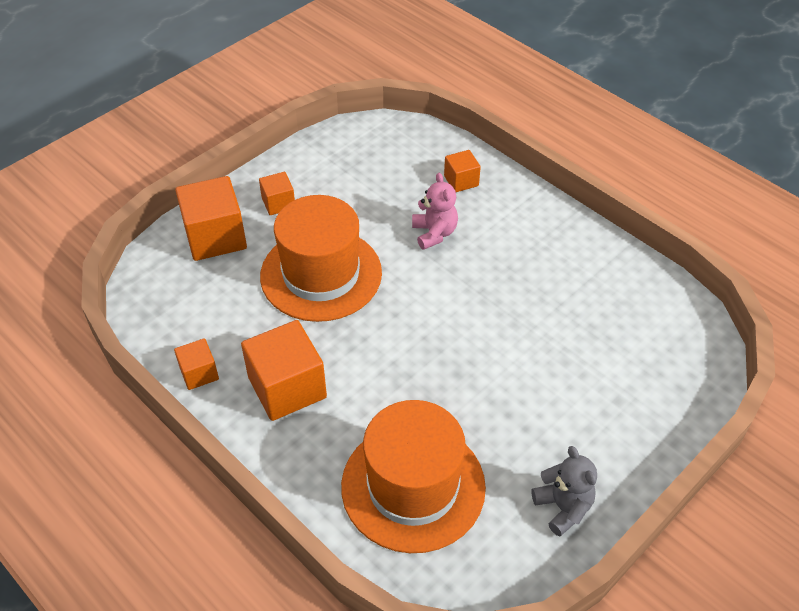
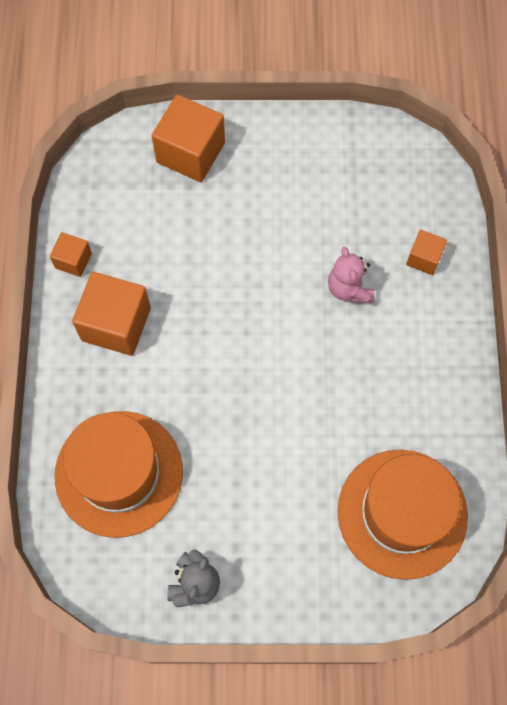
camera: 45 degrees right, 20 degrees up
orange cube [259,172,295,215] -> none
orange hat [260,195,382,322] -> orange hat moved to [338,450,468,580]
pink teddy bear [412,173,458,250] -> pink teddy bear turned 135 degrees clockwise [328,247,375,303]

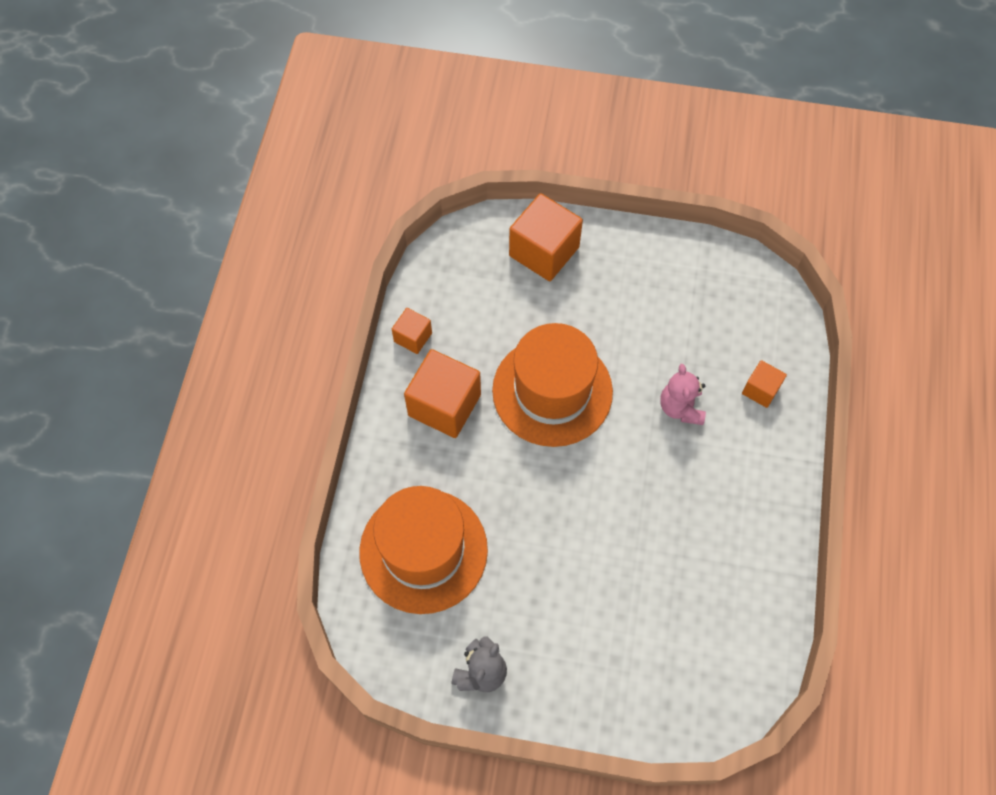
camera: 10 degrees right, 5 degrees down
orange hat [338,450,468,580] -> orange hat moved to [492,323,613,447]

